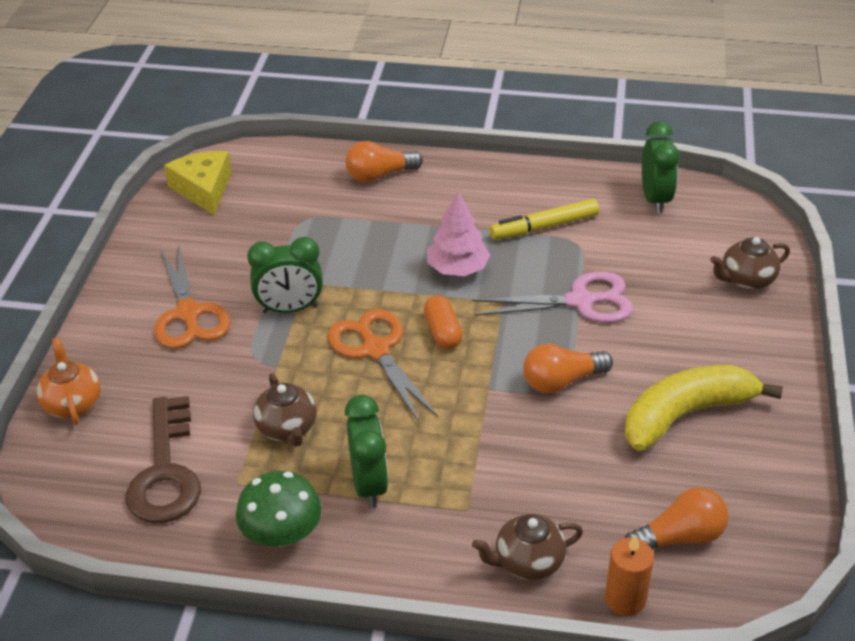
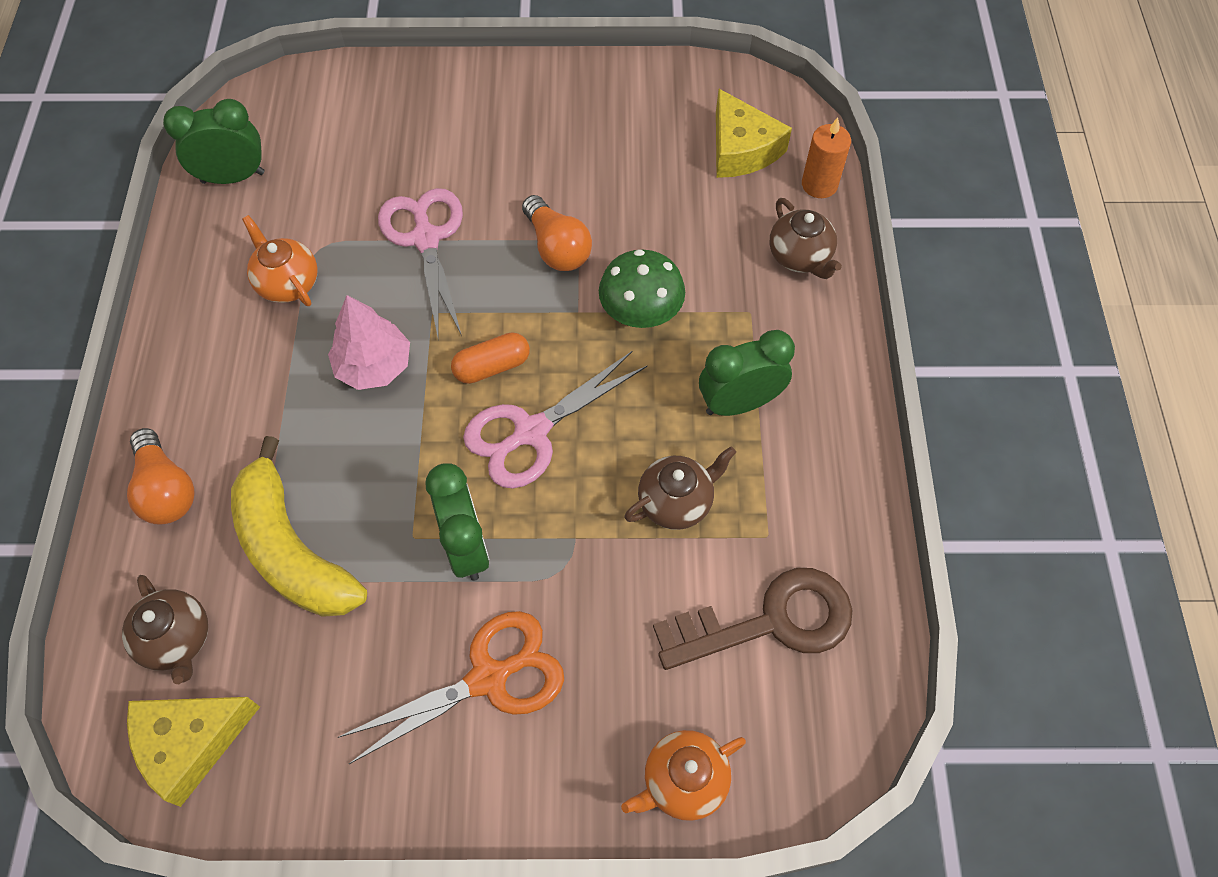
camera: 100 degrees left, 20 degrees up
green mushroom [236,471,322,547] -> green mushroom moved to [599,249,685,328]
orange scissors [328,309,438,422] -> pink scissors [463,351,647,488]
yellow marker [490,199,599,240] -> orange teapot [242,215,317,306]
yellow banana [625,365,783,451] -> yellow banana moved to [231,436,367,617]
orange light bulb [625,487,729,550] -> yellow cheese [716,89,792,178]
brown teapot [710,237,790,290] -> brown teapot moved to [122,575,208,684]

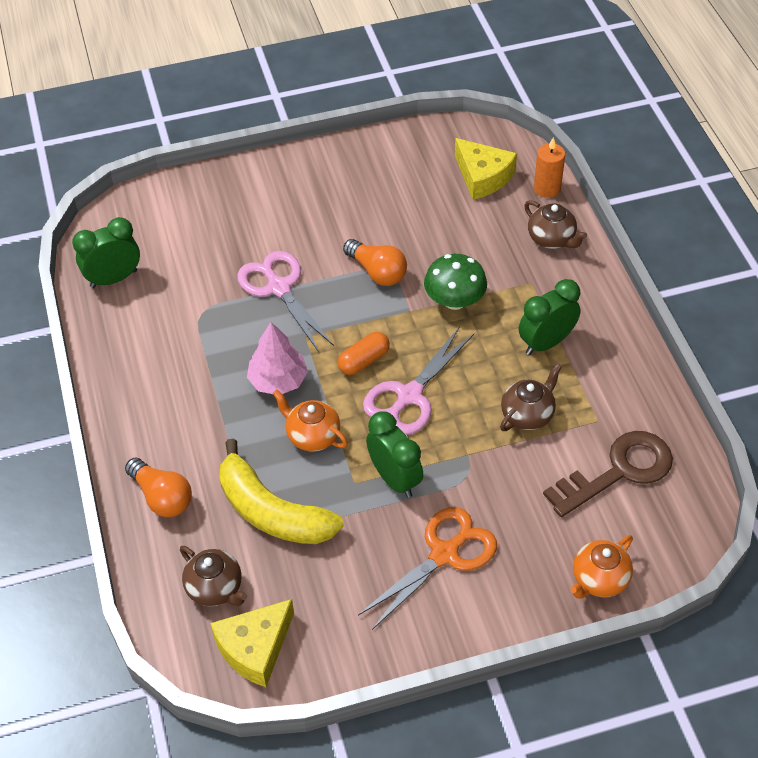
camera: 15 degrees left, 10 degrees down
orange teapot [242,215,317,306] -> orange teapot moved to [272,390,348,452]

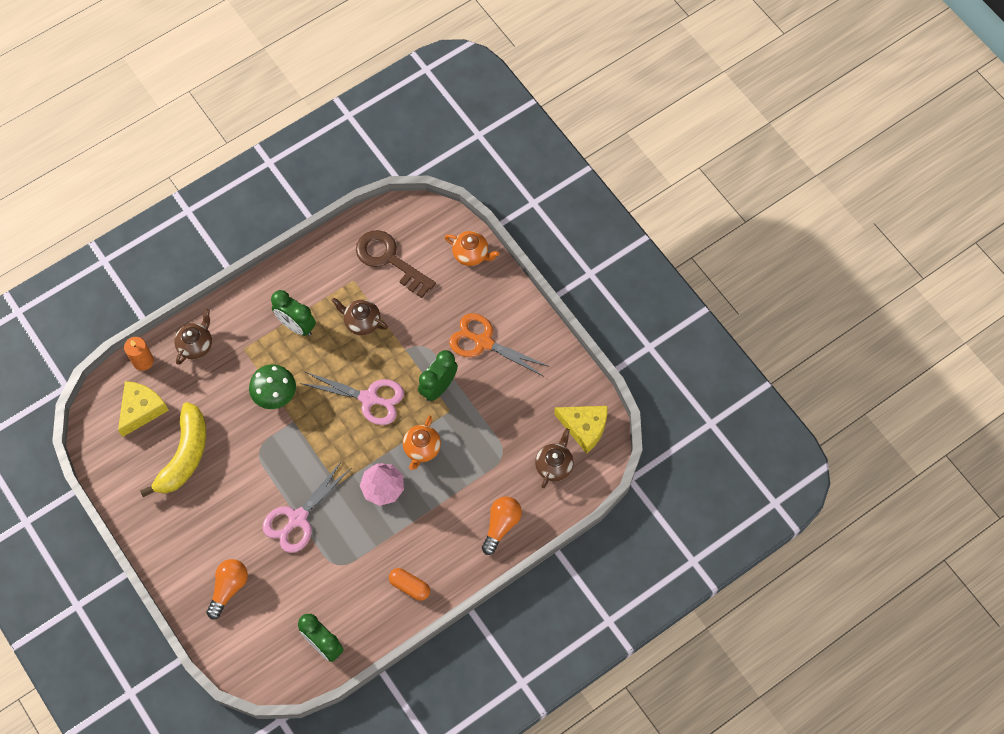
camera: 110 degrees left, 15 degrees up
yellow banana [219,439,344,544] -> yellow banana moved to [140,402,206,497]
orange capsule [338,332,390,375] -> orange capsule moved to [389,568,430,601]
orange light bulb [343,239,407,286] -> orange light bulb moved to [206,559,248,619]

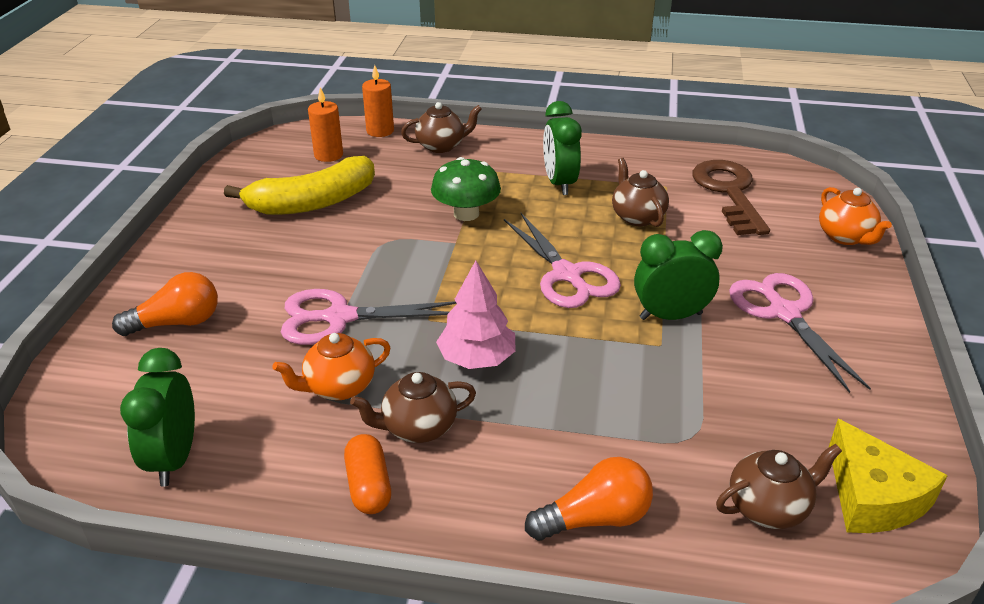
camera: 45 degrees right, 30 degrees down
yellow cheese [118,381,169,437] -> orange candle [308,87,343,162]
orange teapot [403,415,441,470] -> orange teapot moved to [273,333,391,400]
orange scissors [449,313,550,377] -> pink scissors [729,273,871,393]
none -> brown teapot [350,372,476,443]

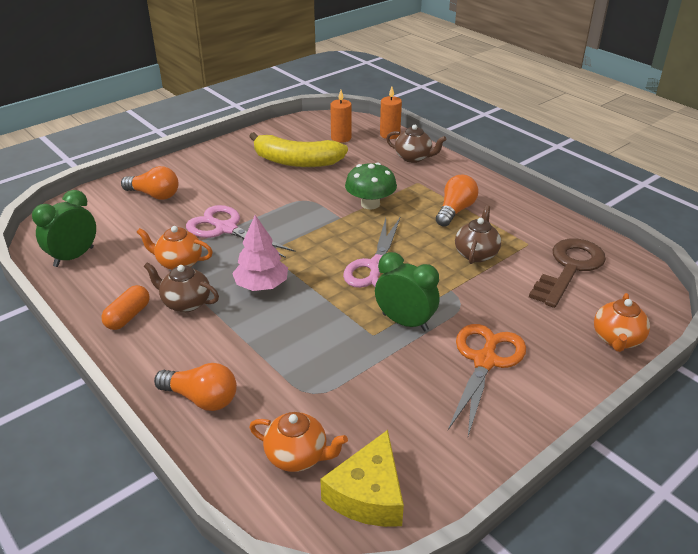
camera: 40 degrees right, 0 degrees up
green clock [543,101,582,195] -> orange light bulb [436,175,479,227]
brown teapot [716,444,842,529] -> orange teapot [249,412,348,472]
pink scissors [729,273,871,393] -> orange scissors [448,324,526,436]

